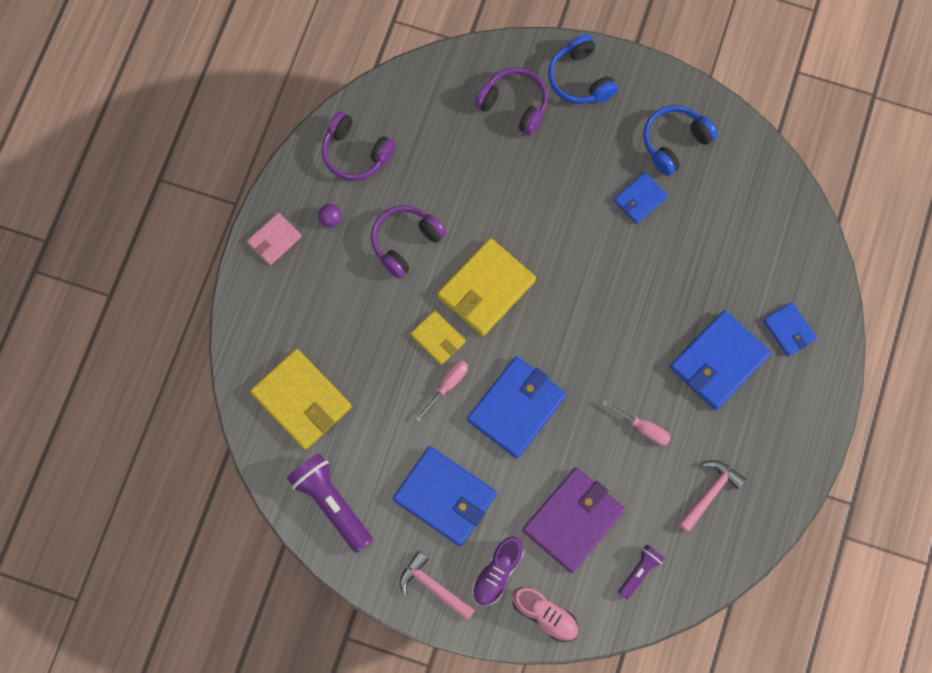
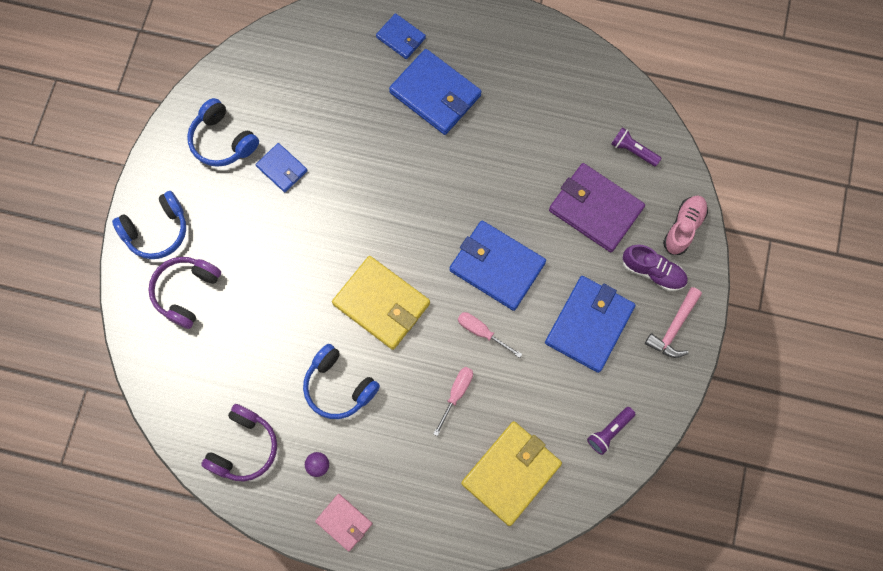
camera: 95 degrees left, 0 degrees up
purple flashlight [287,453,373,553] -> purple flashlight [587,407,635,455], size x0.54
purple headphones [371,205,446,279] -> blue headphones [303,344,380,419]
yellow wallet [410,310,465,365] -> none
pink screwdriver [602,400,671,446] -> pink screwdriver moved to [434,367,473,436]
pink hammer [678,460,746,533] -> none
blue wallet [763,302,817,357] -> blue wallet turned 75 degrees clockwise [376,13,426,59]

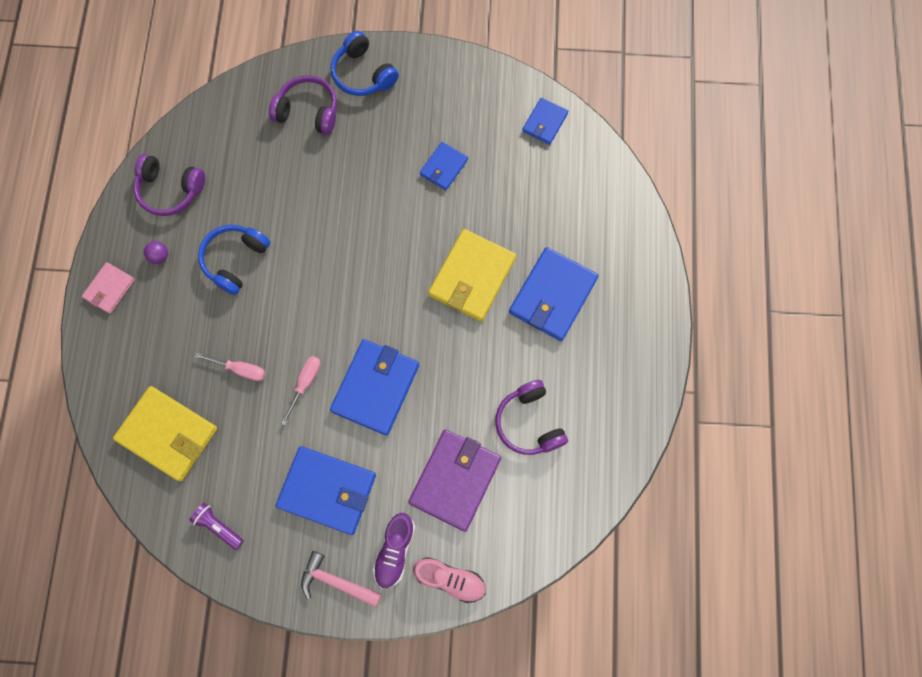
camera: 80 degrees right, 0 degrees up
blue headphones [187,98,259,167] -> none
yellow wallet [332,256,430,350] -> yellow wallet moved to [428,229,516,321]
blue wallet [376,13,426,59] -> blue wallet moved to [522,98,568,145]
purple flashlight [611,127,661,167] -> none
none -> purple headphones [495,380,568,455]

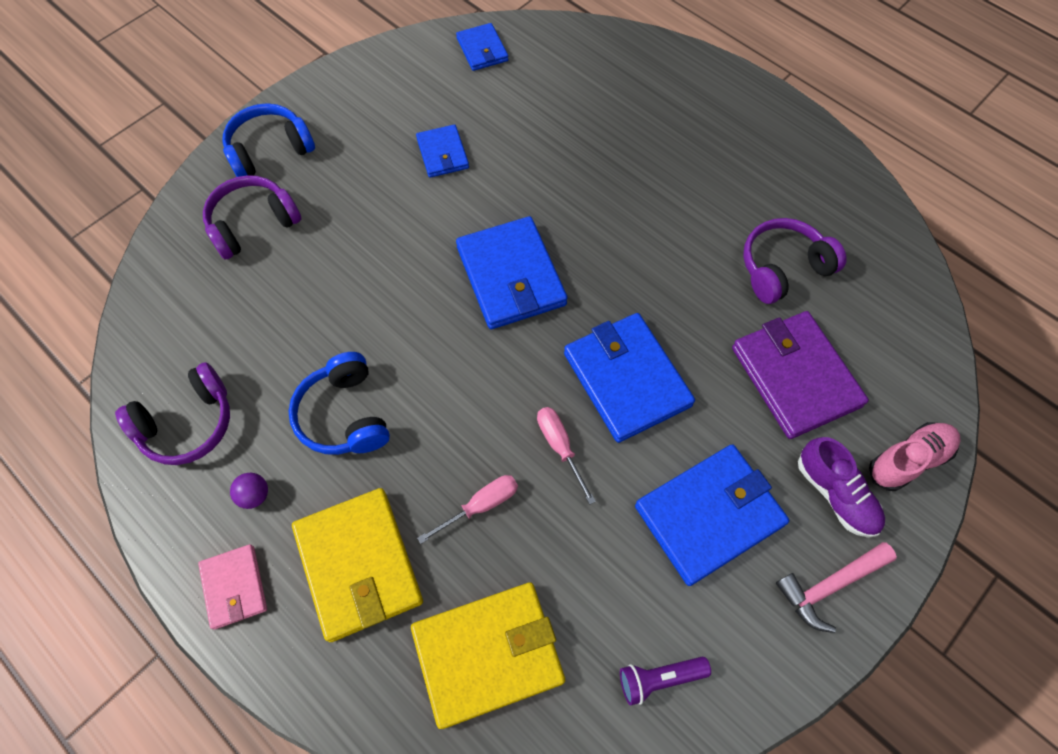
camera: 50 degrees left, 10 degrees down
blue headphones [331,31,399,96] -> blue headphones turned 150 degrees clockwise [222,103,315,177]
yellow wallet [428,229,516,321] -> yellow wallet moved to [292,488,423,642]
purple headphones [495,380,568,455] -> purple headphones turned 135 degrees clockwise [743,218,847,304]
blue wallet [509,247,599,341] -> blue wallet moved to [456,216,568,329]

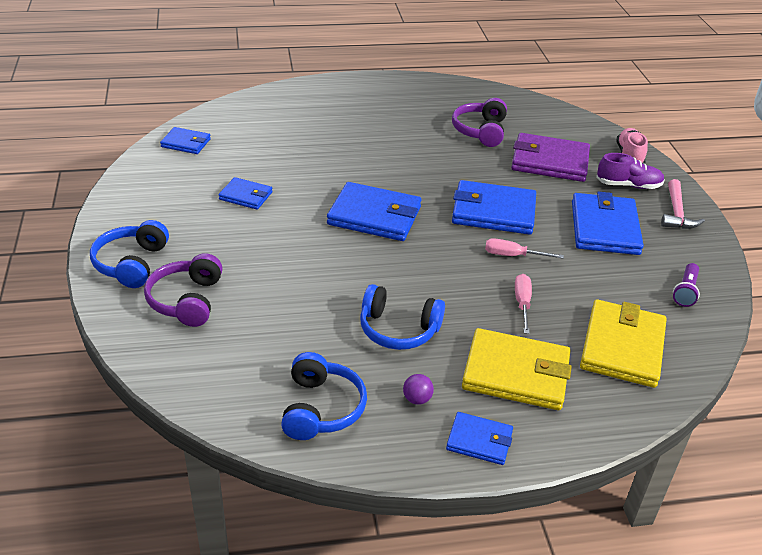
camera: 55 degrees left, 25 degrees down
purple headphones [115,362,230,465] -> blue headphones [281,352,367,440]
pink wallet [198,544,267,630] -> blue wallet [446,412,513,465]

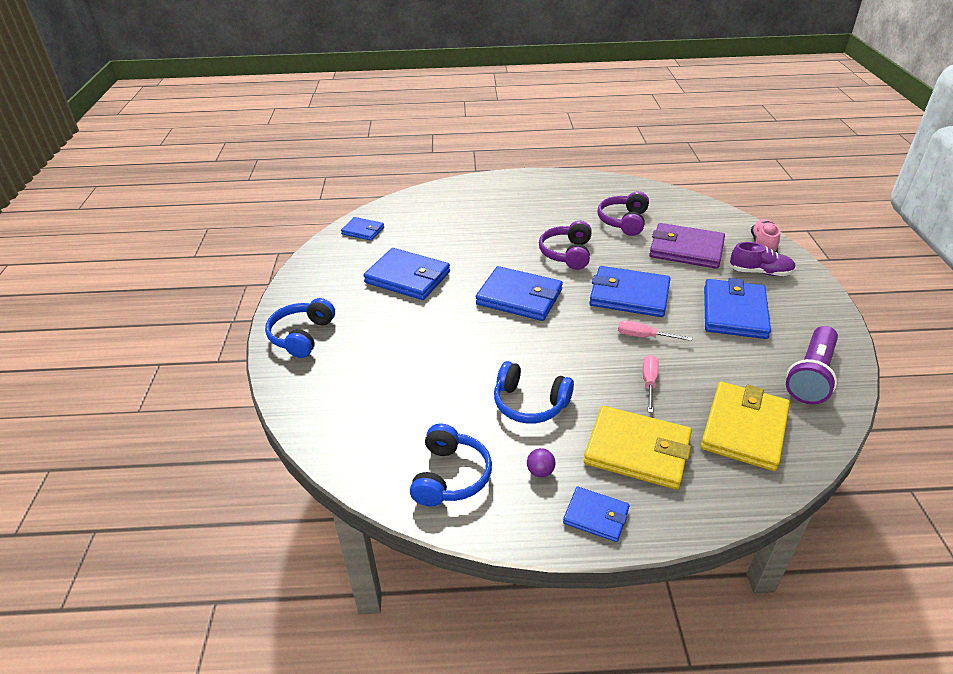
camera: 10 degrees right, 0 degrees up
purple headphones [144,253,223,327] -> purple headphones moved to [539,221,592,270]
blue wallet [219,177,273,210] -> blue wallet [363,248,450,300], size x1.81
pink hammer [661,179,705,229] -> none
purple flashlight [673,263,700,307] -> purple flashlight [786,326,838,404], size x1.84

